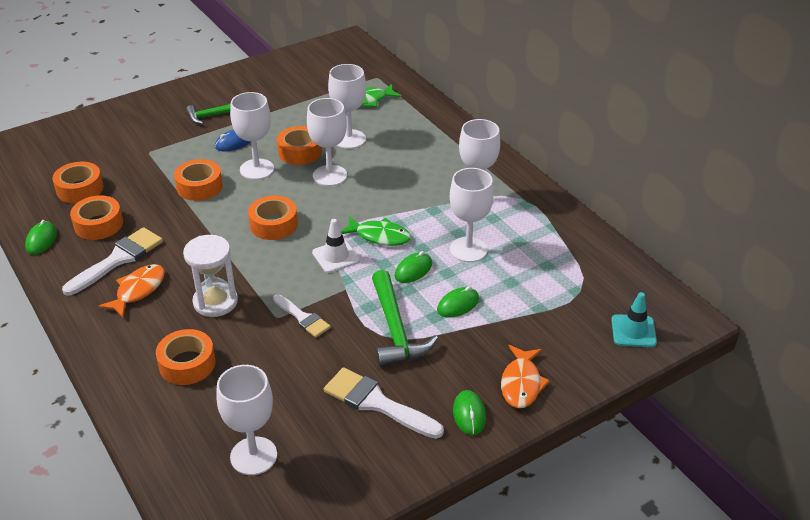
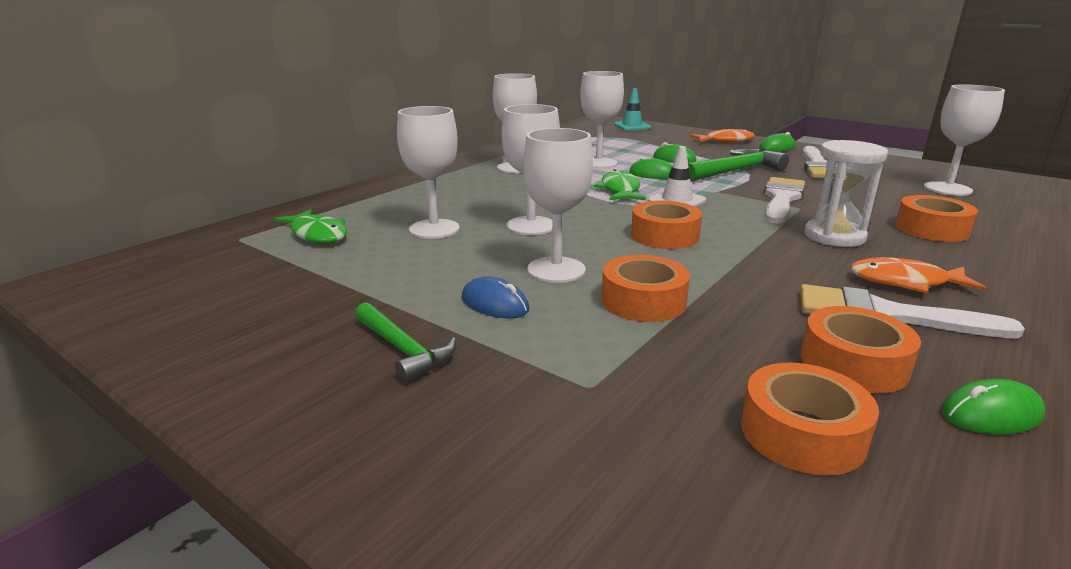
camera: 110 degrees left, 15 degrees down
white brush [273,294,331,338] -> white brush [764,177,805,224], size x1.60
orange tape [277,126,322,165] -> none

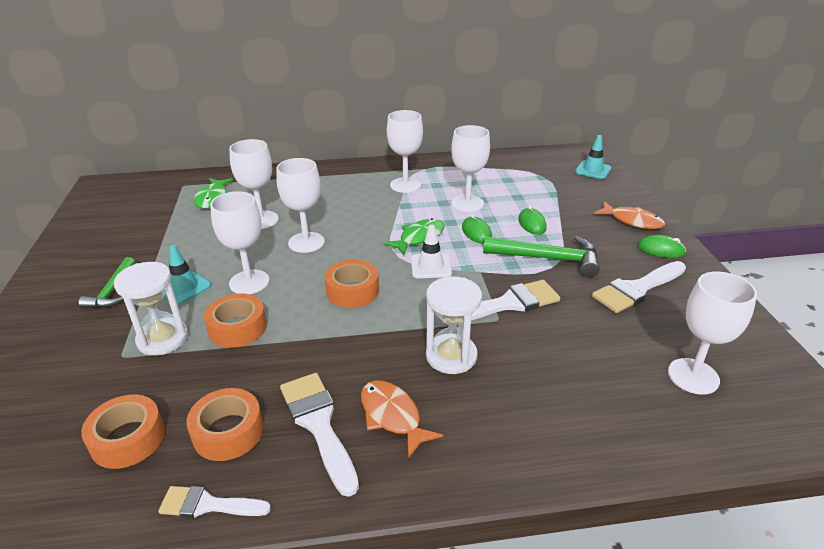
camera: 45 degrees right, 10 degrees up
blue mouse [462,277,529,318] -> turquoise traffic cone [165,245,211,304]
orange tape [895,195,978,242] -> none
green mouse [942,379,1046,435] -> white brush [158,486,271,518]
none -> white hourglass [114,262,188,356]

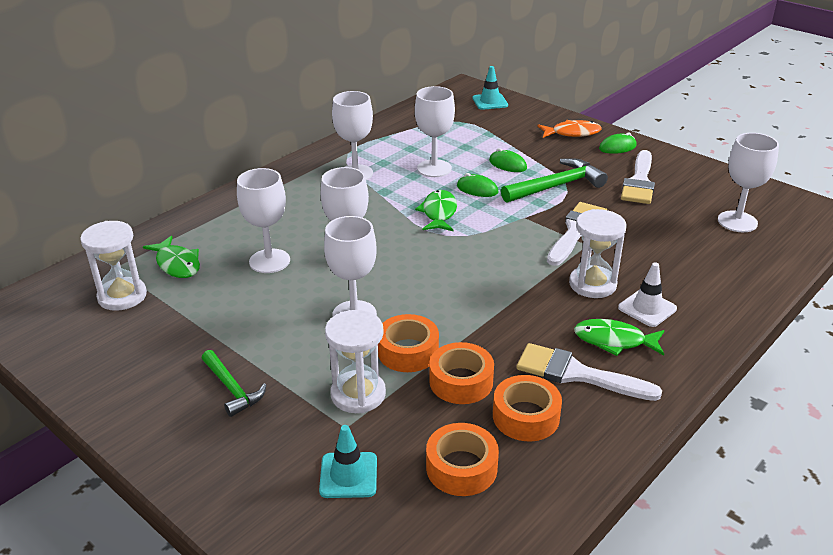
camera: 40 degrees left, 0 degrees up
white brush [158,486,271,518] -> none
turquoise traffic cone [165,245,211,304] -> turquoise traffic cone moved to [319,425,377,498]
orange tape [324,259,379,308] -> orange tape moved to [429,342,494,404]
orange fish [361,380,443,458] -> green fish [574,319,665,356]
white traffic cone [411,225,452,278] -> white traffic cone moved to [618,262,677,327]
none -> white hourglass [80,221,147,311]

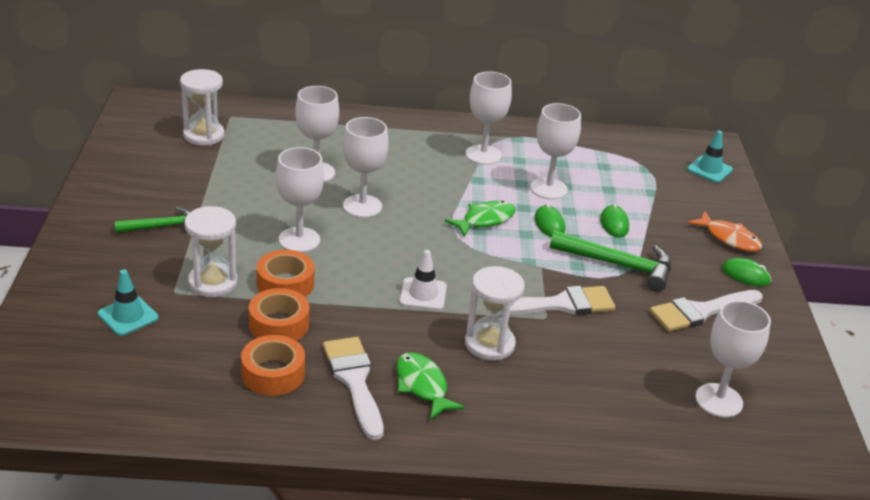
camera: 45 degrees right, 0 degrees up
green fish [143,236,200,278] -> none
green hammer [202,350,266,417] -> green hammer turned 120 degrees counterclockwise [114,207,190,233]
orange tape [426,423,499,496] -> none
white traffic cone [618,262,677,327] -> white traffic cone moved to [400,250,447,310]

